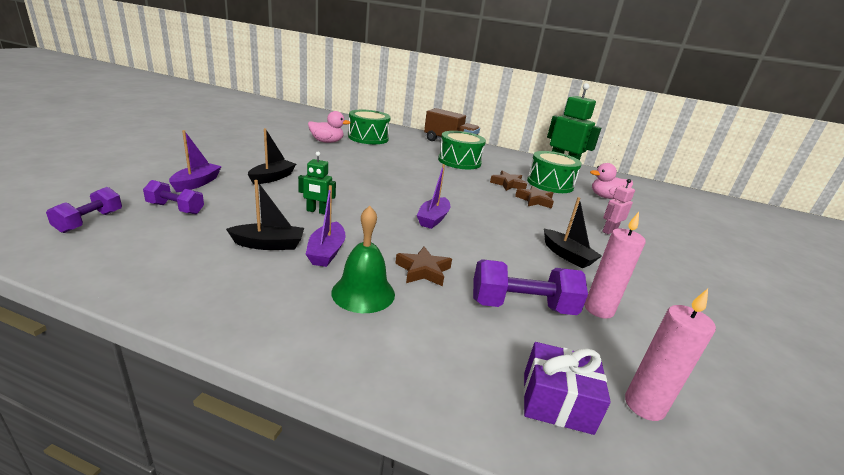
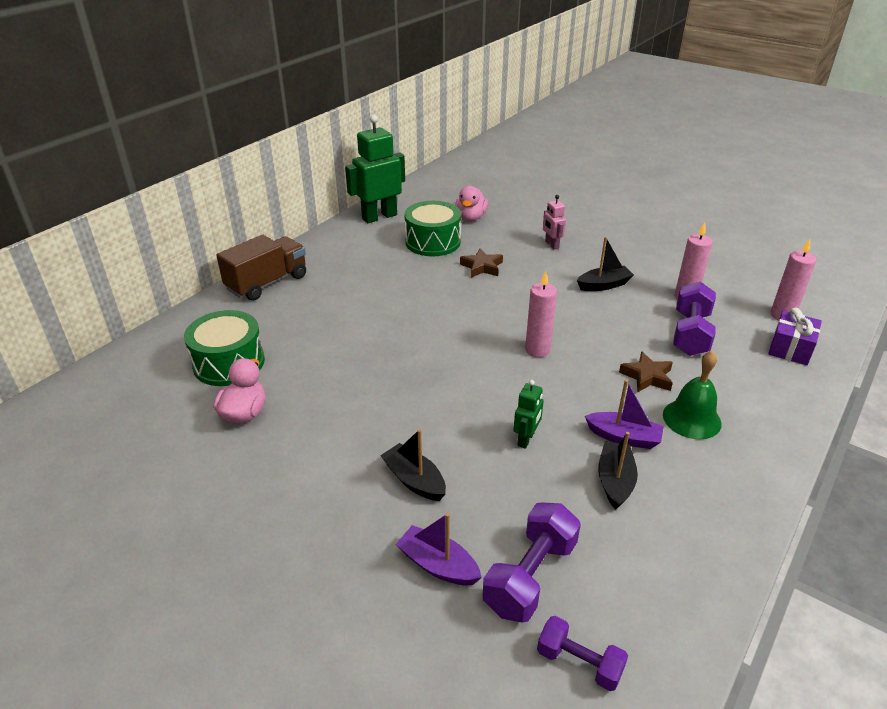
camera: 70 degrees left, 10 degrees up
purple dumbbell [143,180,204,214] -> purple dumbbell [483,502,581,623], size x1.59
purple boat [417,164,450,229] -> pink candle [525,271,557,357]
green drum [438,131,486,169] -> none
brown star [490,171,527,191] -> none

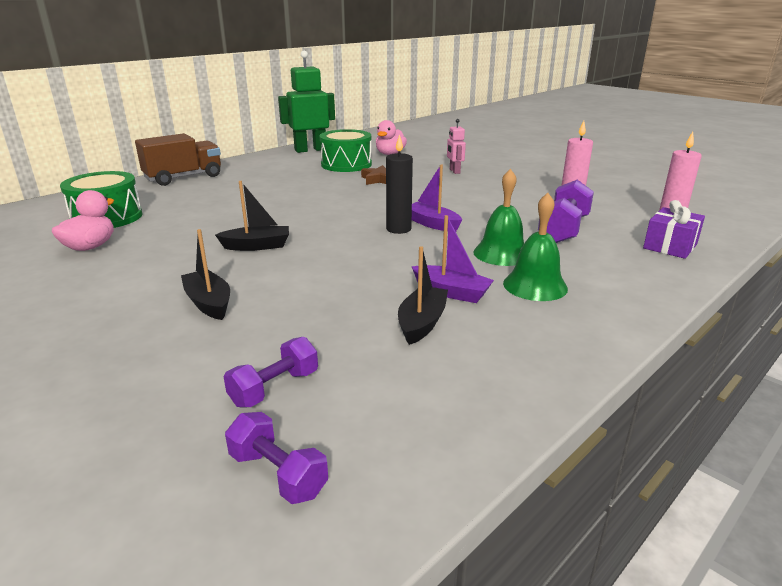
camera: 10 degrees right, 10 degrees down
purple boat [396,513,482,585] -> purple boat moved to [412,164,462,232]
purple dumbbell [483,502,581,623] -> purple dumbbell [224,337,318,407], size x0.63
green robot [514,380,544,449] -> none
pink candle [525,271,557,357] -> black candle [386,134,413,234]
black boat [577,237,634,291] -> black boat moved to [215,181,289,251]
brown star [619,351,673,393] -> green bell [474,169,524,266]

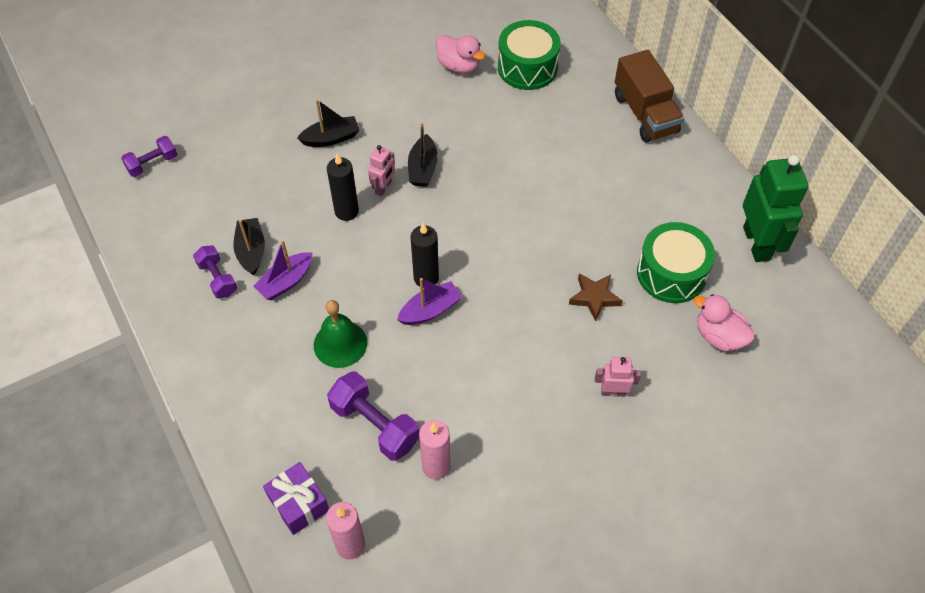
camera: 105 degrees right, 30 degrees up
purple dumbbell [224,337,318,407] -> purple dumbbell moved to [193,245,237,299]
black boat [398,246,448,345] -> black boat turned 135 degrees counterclockwise [234,218,265,276]
green bell [503,193,568,301] -> none
none -> black candle [327,153,359,221]
none -> pink robot [368,145,395,196]

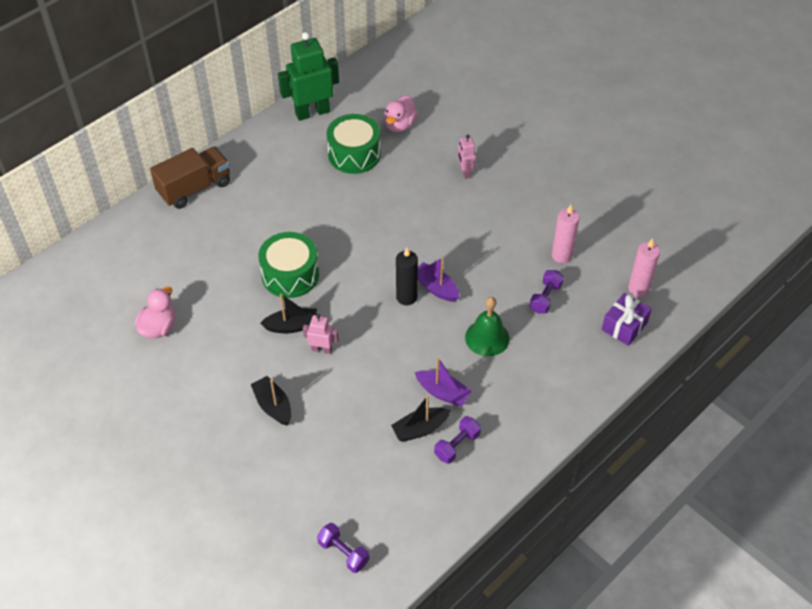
camera: 105 degrees left, 5 degrees down
black candle [327,153,359,221] -> none
purple dumbbell [327,371,419,461] -> purple dumbbell [530,270,564,314], size x0.63
green drum [498,20,561,90] -> green drum moved to [258,232,319,298]
brown star [569,273,623,321] -> none

